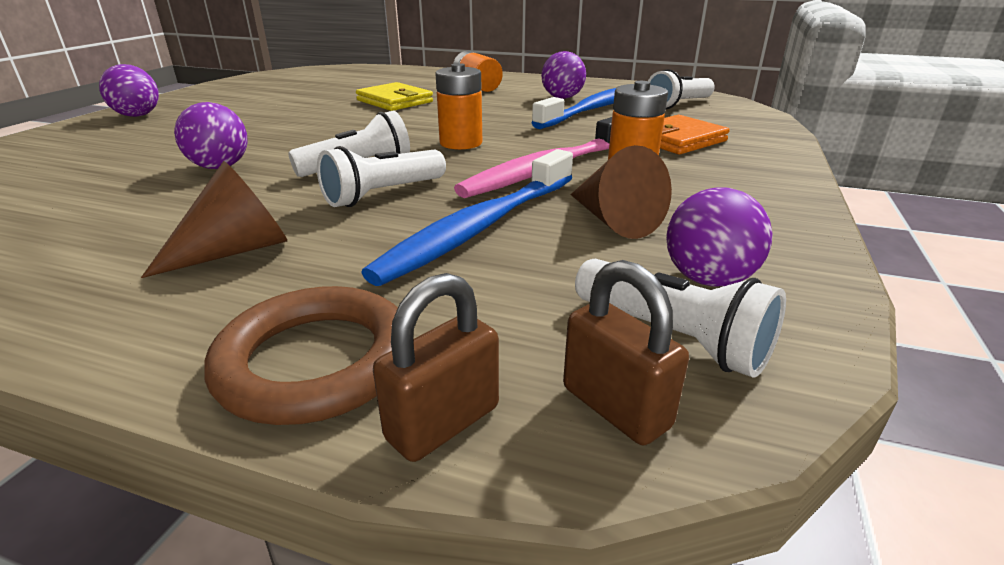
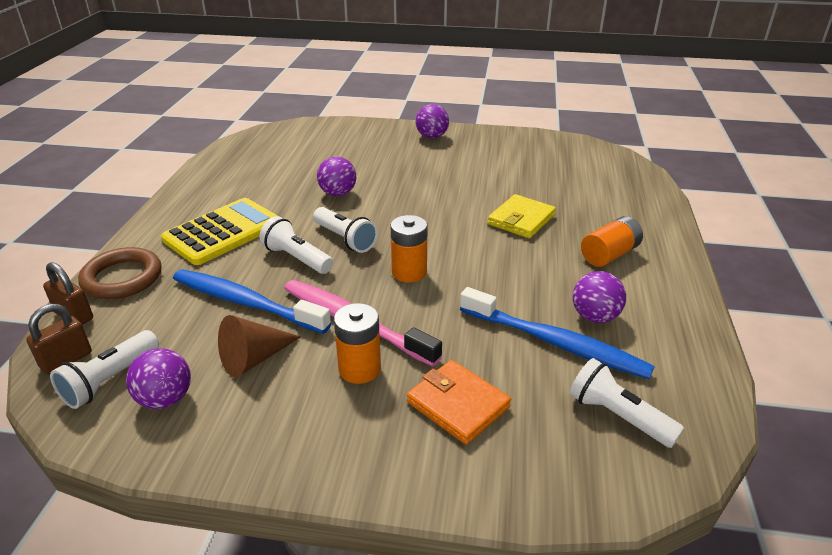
camera: 80 degrees right, 5 degrees up
brown cone [141,161,287,278] -> yellow calculator [161,198,279,265]

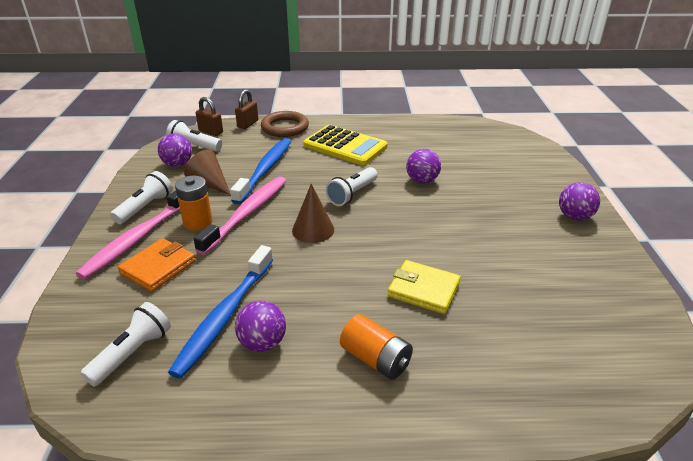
camera: 80 degrees right, 0 degrees up
white flashlight [259,216,333,274] -> white flashlight moved to [110,171,173,224]
orange battery [390,215,428,283] -> brown cone [292,184,334,243]
none -> pink toothbrush [76,190,180,279]

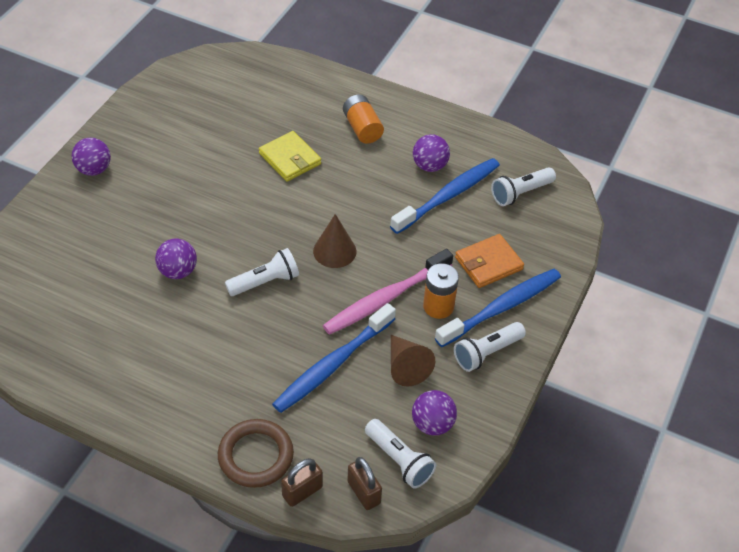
camera: 155 degrees left, 15 degrees up
pink toothbrush [76,190,180,279] -> blue toothbrush [435,269,561,347]
yellow calculator [303,125,388,165] -> none

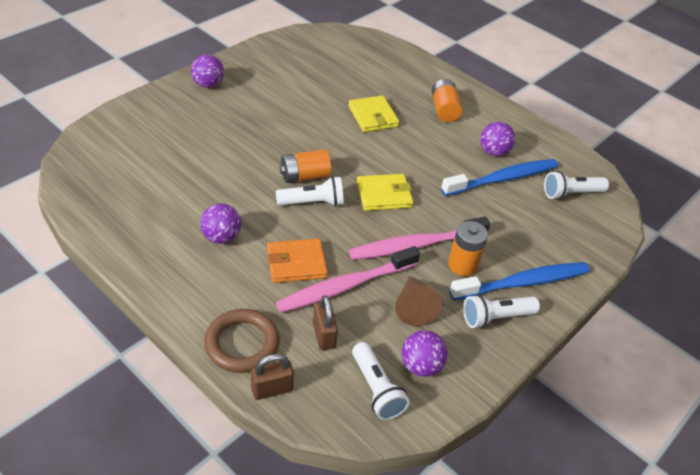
camera: 15 degrees right, 5 degrees down
purple ball [155,238,197,279] -> purple ball moved to [200,204,241,244]
blue toothbrush [272,303,396,413] -> pink toothbrush [276,246,420,313]
brown cone [313,214,357,268] -> yellow wallet [357,174,413,211]
brown padlock [347,457,382,510] -> brown padlock moved to [313,295,338,350]
orange wallet [455,234,524,288] -> orange wallet moved to [267,238,328,283]
none -> orange battery [280,149,331,183]

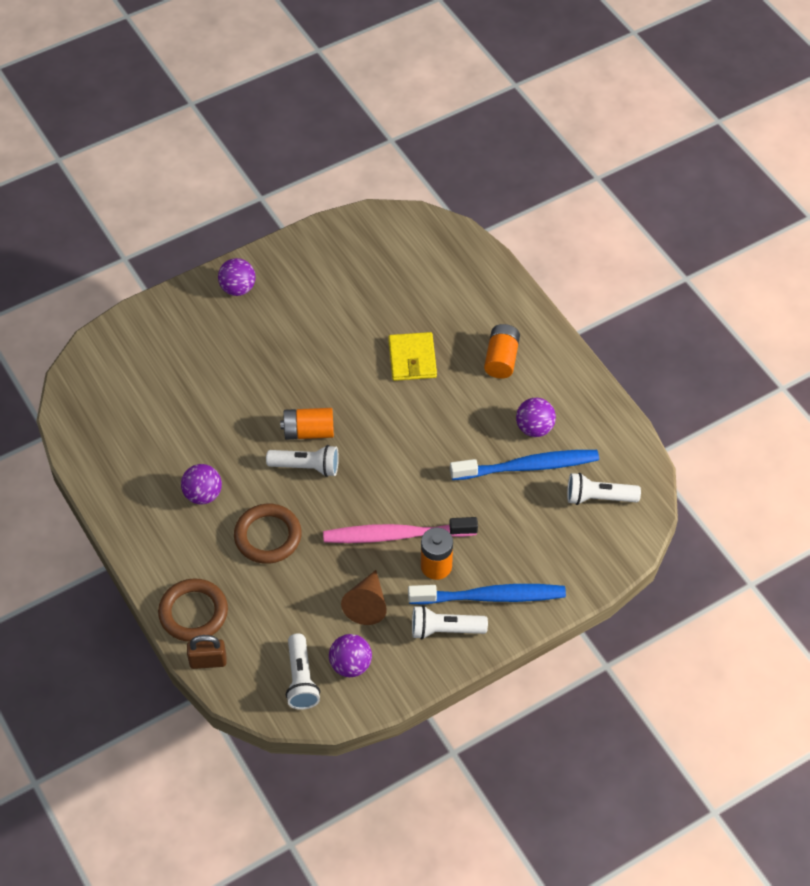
camera: 20 degrees right, 10 degrees up
orange wallet [267,238,328,283] -> brown ring [234,504,302,564]
pink toothbrush [276,246,420,313] -> none
brown padlock [313,295,338,350] -> none
yellow wallet [357,174,413,211] -> none

